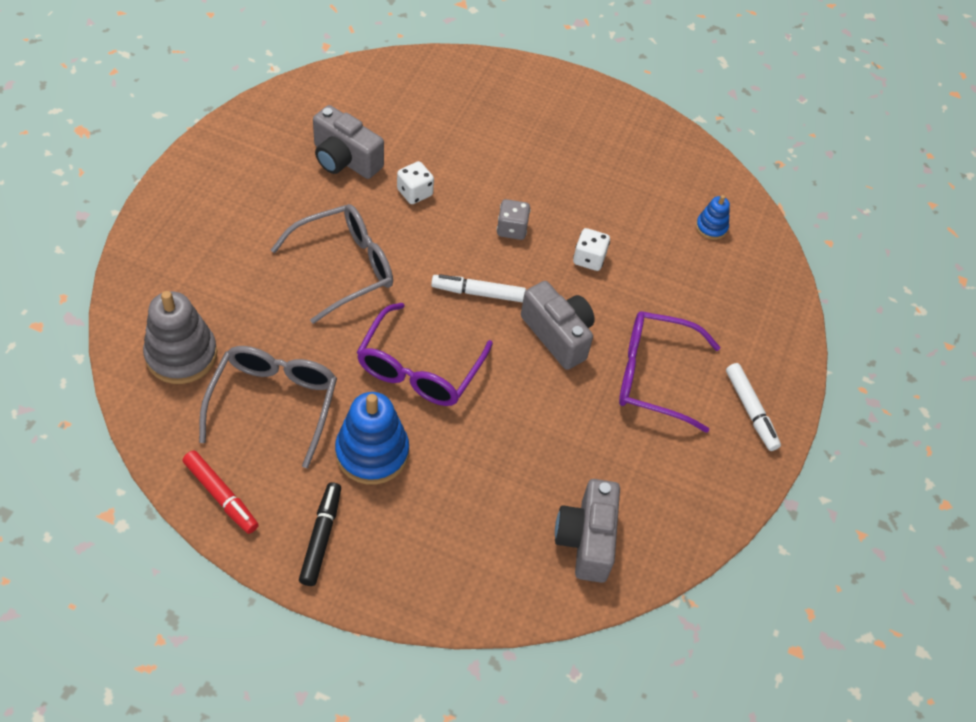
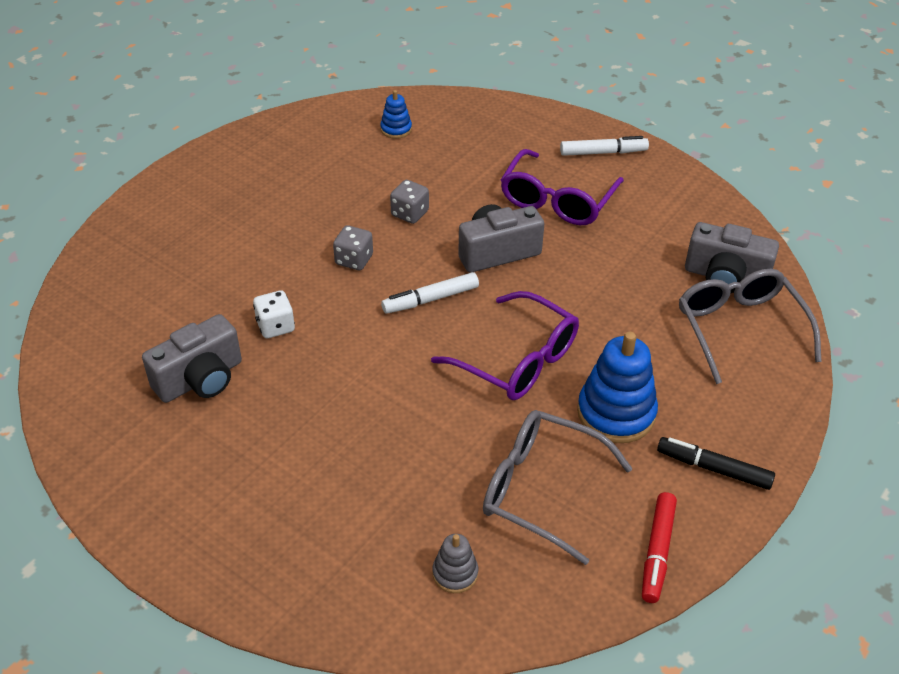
camera: 70 degrees left, 10 degrees down
grey stacking toy [143,291,217,384] -> grey stacking toy [432,534,478,593], size x0.52
red marker [183,450,259,534] -> red marker turned 135 degrees clockwise [642,492,677,603]
grey glasses [271,204,393,324] -> grey glasses moved to [679,269,822,384]
white marker [431,274,526,302] -> white marker turned 45 degrees clockwise [381,272,479,314]
white dice [573,228,610,271] -> grey dice [390,180,429,224]

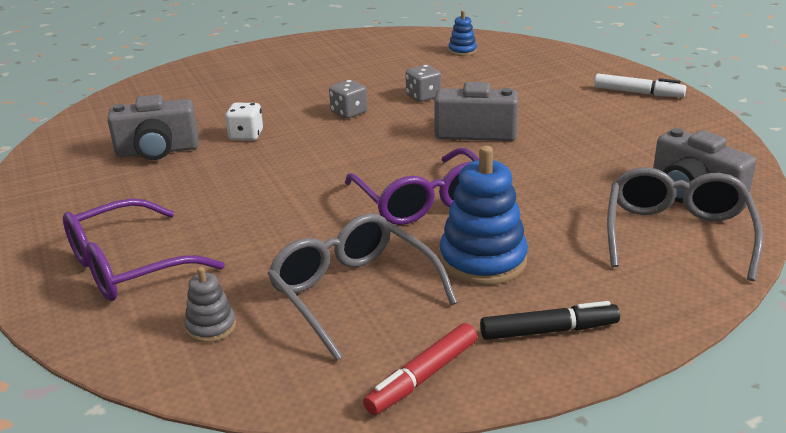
camera: 30 degrees right, 15 degrees down
white marker [381,272,479,314] -> none
purple glasses [501,149,624,225] -> purple glasses moved to [63,198,225,301]
black marker [657,437,775,490] -> black marker turned 120 degrees clockwise [480,301,620,340]

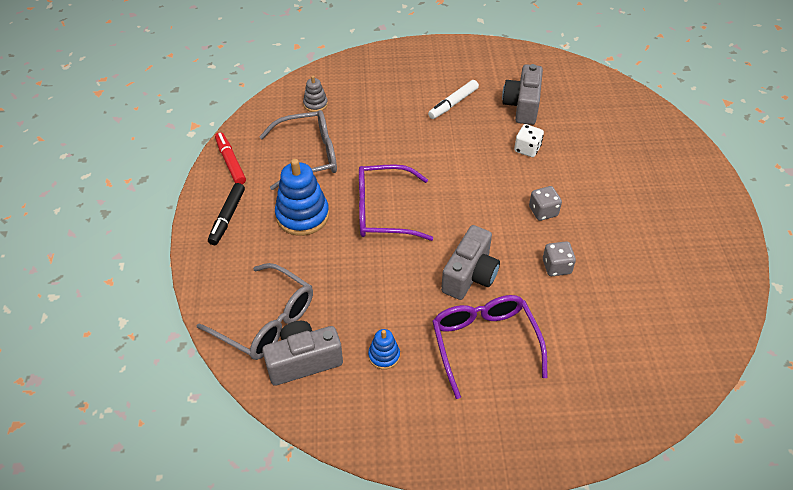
camera: 110 degrees right, 20 degrees up
purple glasses [63,198,225,301] -> purple glasses moved to [432,295,548,399]
blue stacking toy [448,11,477,56] -> blue stacking toy moved to [368,329,400,370]
white marker [594,74,686,97] -> white marker moved to [428,80,479,119]

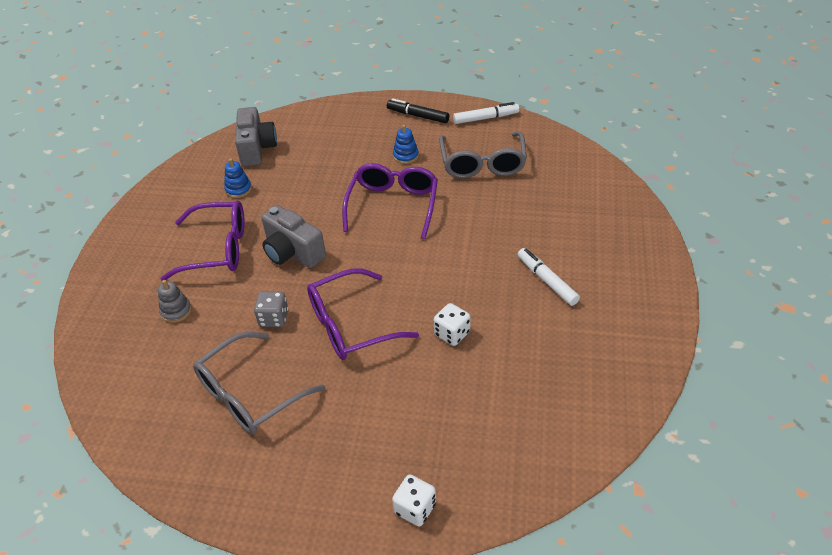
camera: 105 degrees right, 5 degrees down
grey glasses [197,263,313,360] -> grey glasses moved to [193,332,325,434]
red marker [215,132,246,184] -> white marker [453,102,519,124]
blue stacking toy [275,159,329,236] -> blue stacking toy [393,125,419,164], size x0.52
grey stacking toy [303,76,328,112] -> grey stacking toy moved to [158,280,192,323]
grey camera [502,64,543,125] -> none
grey dice [529,186,562,221] -> purple glasses [307,268,419,360]
none -> white dice [392,474,436,527]

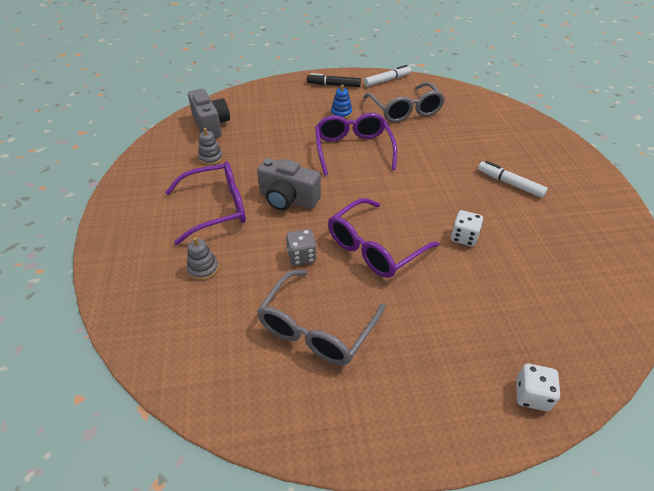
camera: 20 degrees left, 0 degrees up
blue stacking toy [224,158,252,198] -> grey stacking toy [198,128,223,165]

